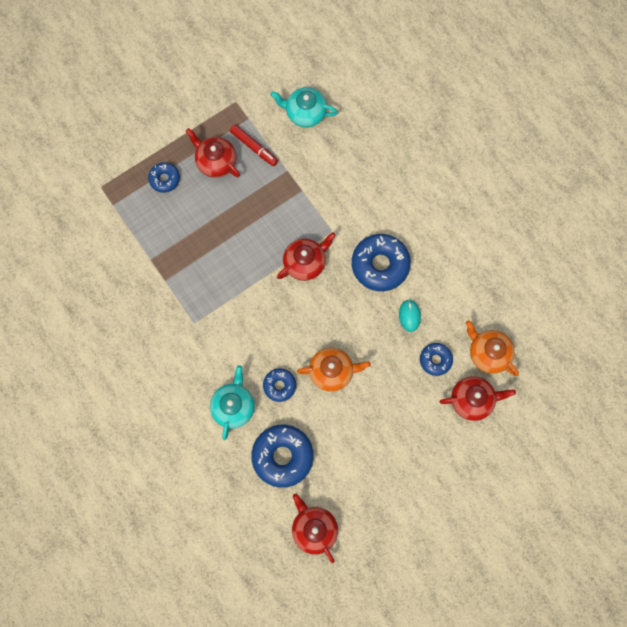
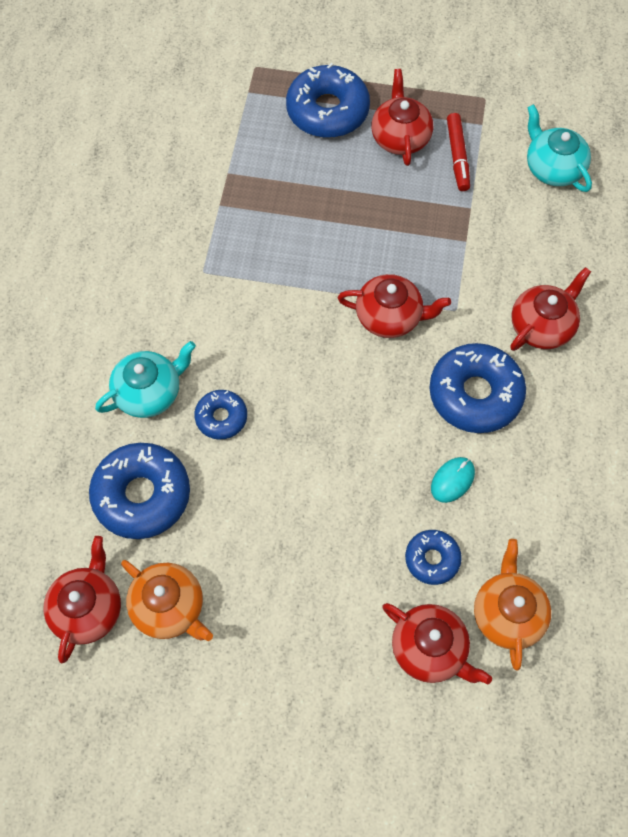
camera: 45 degrees right, 10 degrees down
blue donut [148,162,180,193] -> blue donut [286,63,370,138], size x1.82
orange teapot [297,348,371,392] -> orange teapot moved to [121,560,213,641]
none -> red teapot [510,267,591,351]

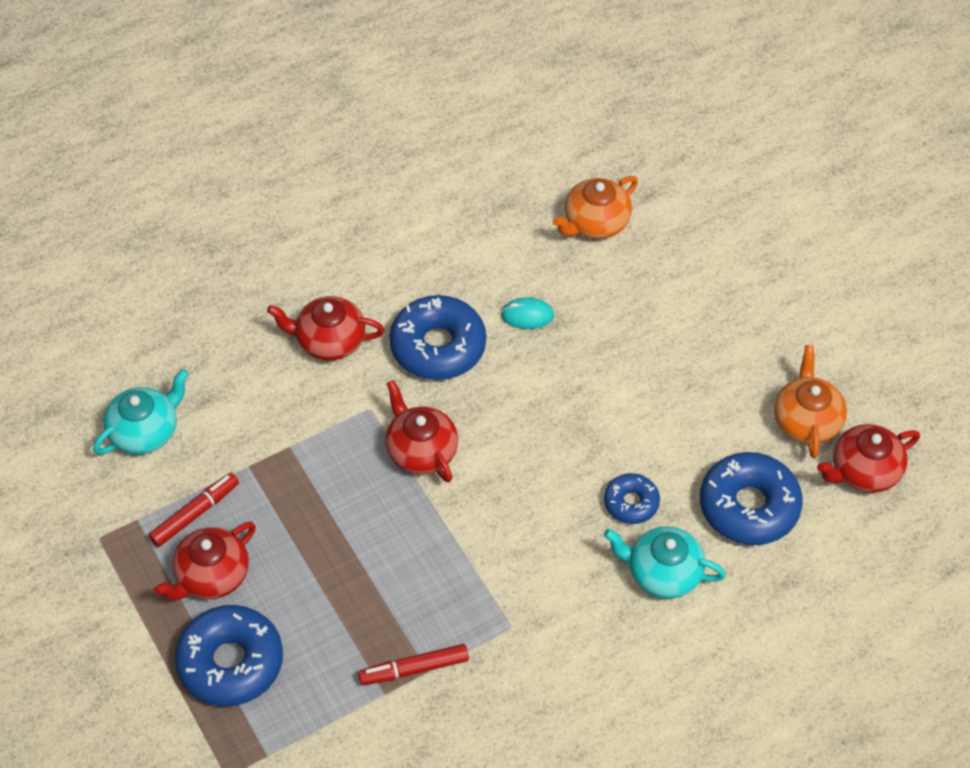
camera: 130 degrees left, 10 degrees down
red teapot [383,603,492,684] -> none
blue donut [405,530,462,585] -> none
turquoise teapot [527,104,592,192] -> turquoise teapot turned 150 degrees counterclockwise [93,369,189,454]
none -> red marker [358,644,469,685]

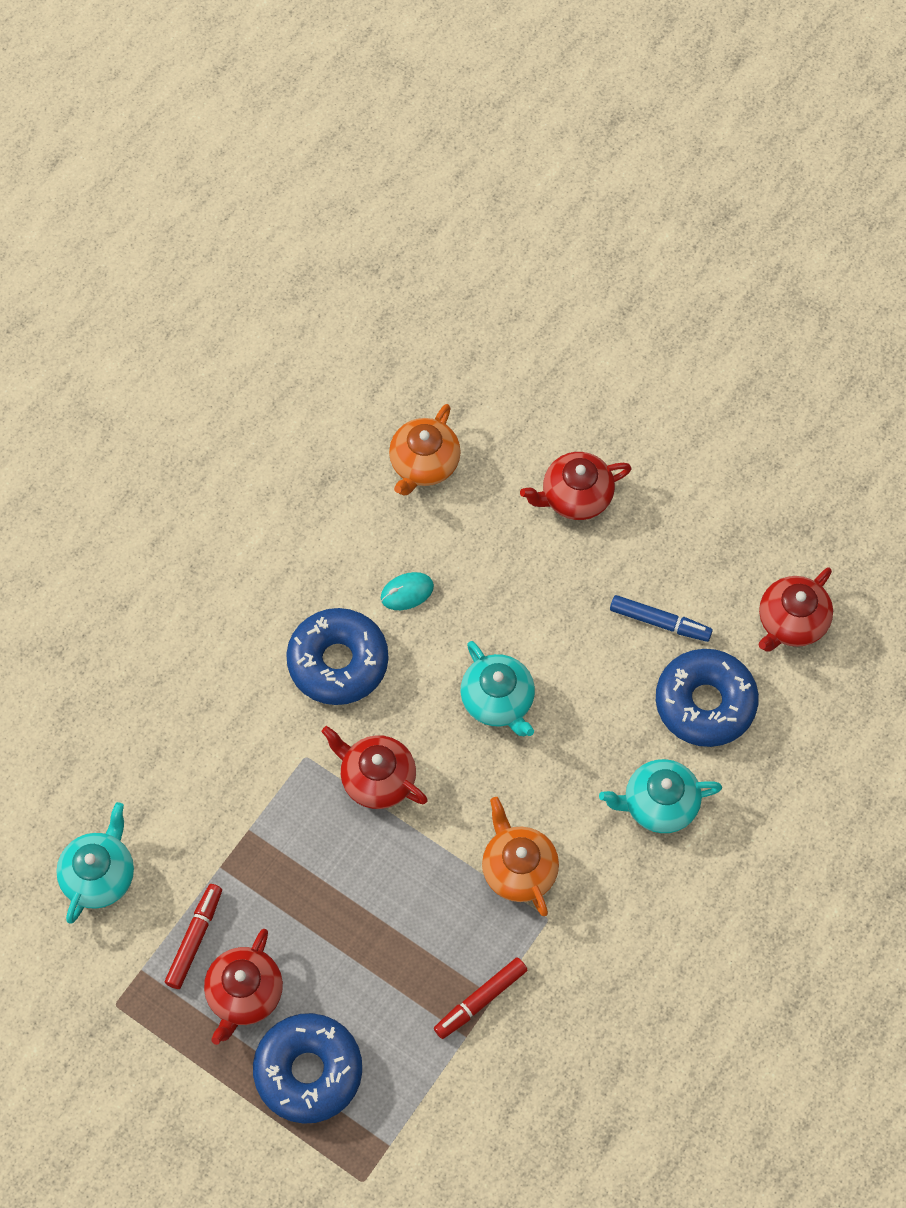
camera: 25 degrees left, 10 degrees up
red teapot [267,296,384,360] -> red teapot moved to [520,452,632,520]
blue donut [604,473,660,524] -> none
orange teapot [774,345,847,458] -> orange teapot moved to [482,797,559,916]
none -> turquoise teapot [460,641,535,737]
none -> blue marker [610,595,713,642]

